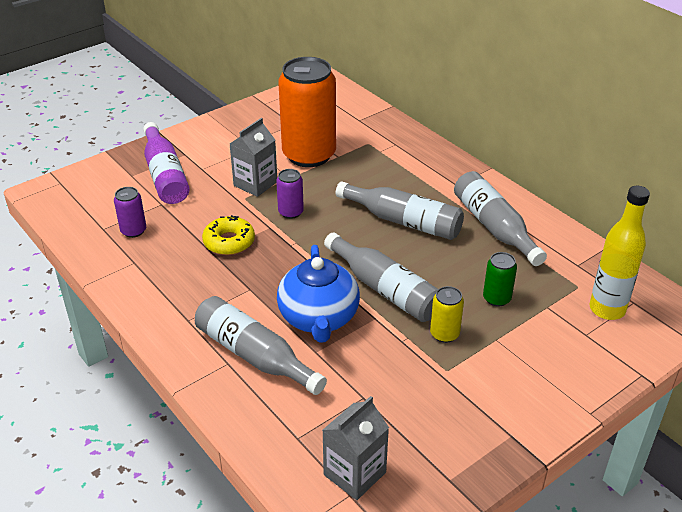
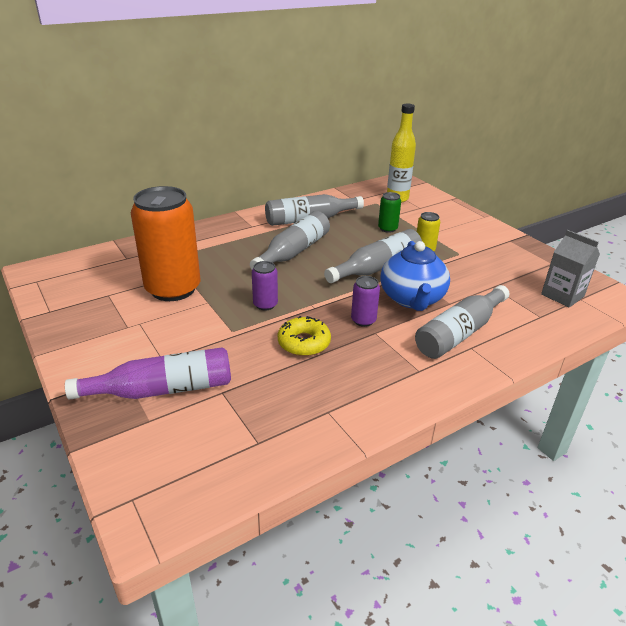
camera: 85 degrees left, 5 degrees down
purple can [114,187,146,238] -> purple can moved to [351,276,380,327]
grey carton [230,118,277,197] -> none
blue teapot [277,245,360,343] -> blue teapot turned 90 degrees clockwise [380,241,450,311]

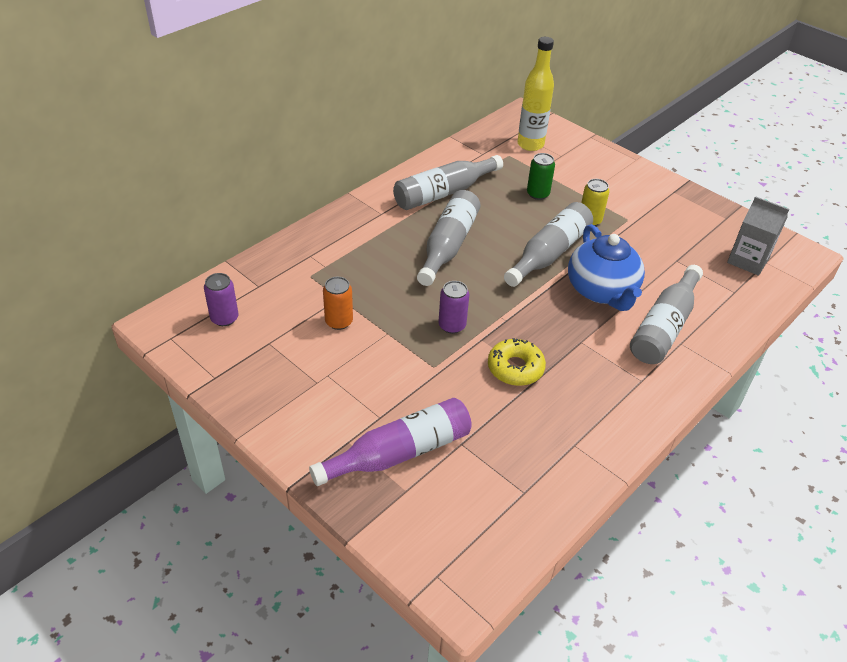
camera: 15 degrees left, 10 degrees up
orange can [131,186,200,301] -> orange can [323,277,353,330], size x0.43
purple can [351,276,380,327] -> purple can moved to [204,273,238,326]

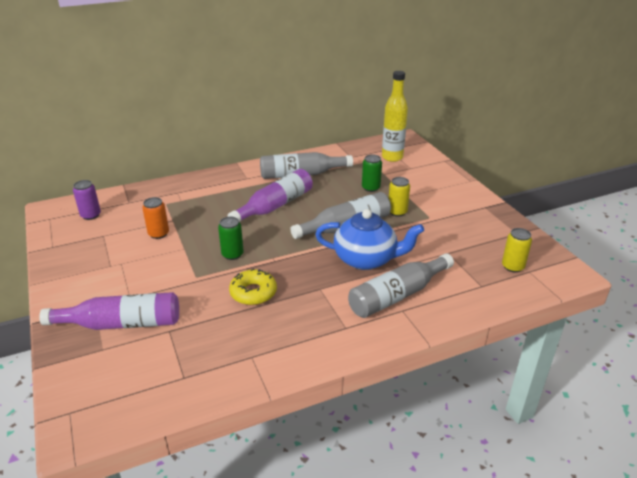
camera: 25 degrees right, 10 degrees down
grey bottle [417,190,481,286] -> purple bottle [228,169,313,222]
purple can [438,281,469,334] -> green can [218,217,244,260]
blue teapot [568,224,645,311] -> blue teapot turned 90 degrees counterclockwise [315,209,424,270]
grey carton [727,196,789,276] -> yellow can [502,228,532,272]

